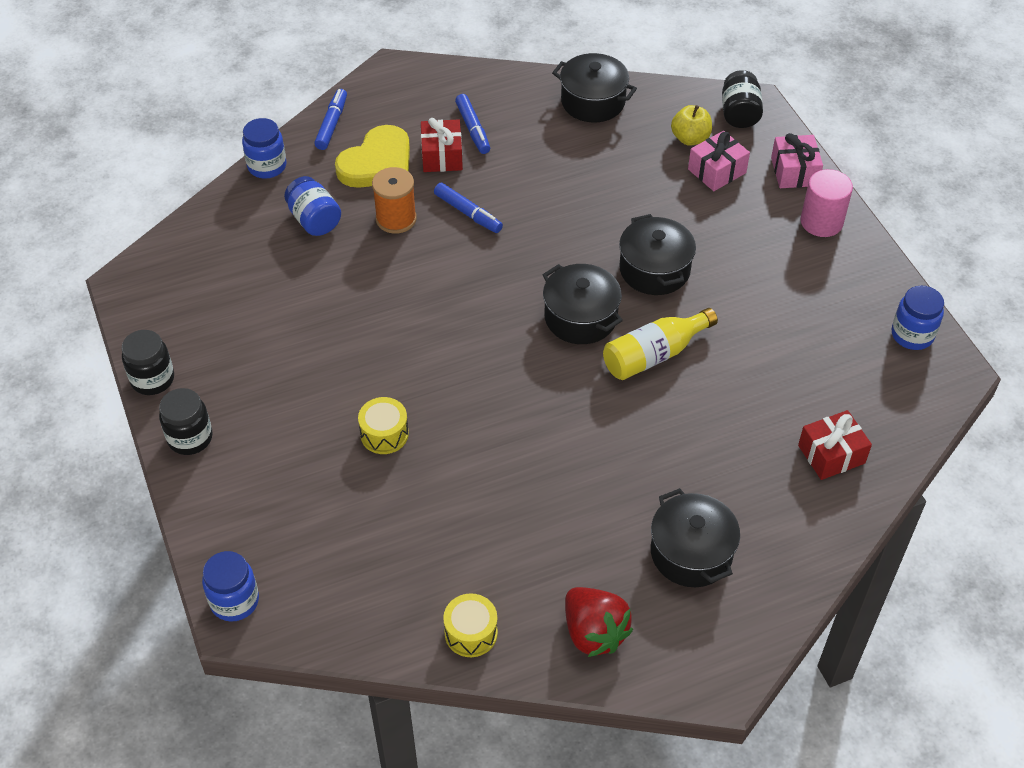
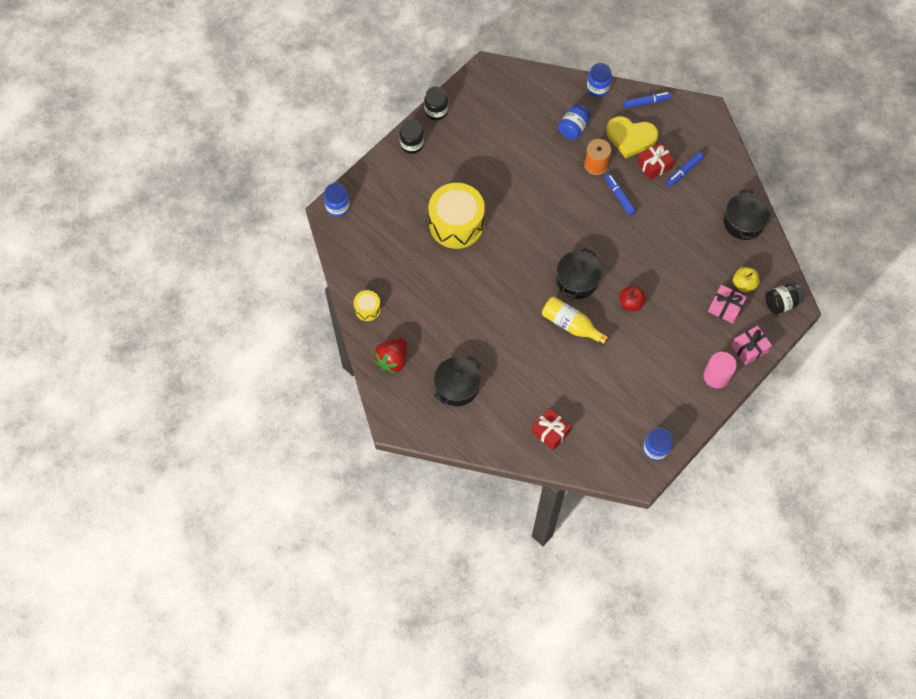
camera: 65 degrees right, 15 degrees up
yellow drum [358,397,409,454] -> yellow drum [428,183,485,249], size x2.16
blue marker [434,183,503,233] -> blue marker turned 135 degrees clockwise [605,173,636,216]
black pot [619,214,696,295] -> red apple [619,286,646,311]

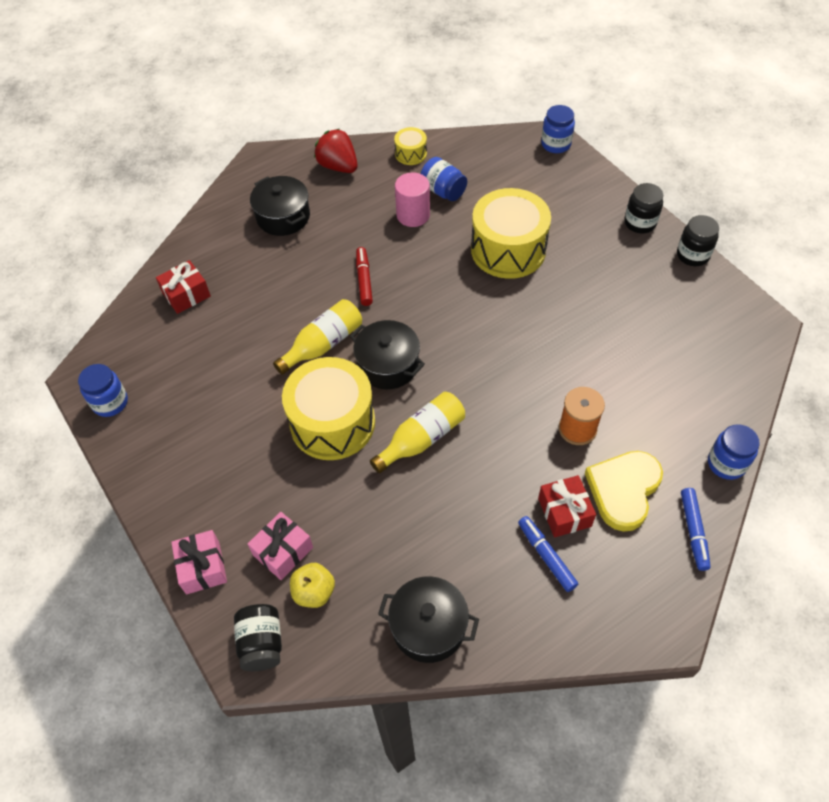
camera: 105 degrees right, 10 degrees down
blue jar [558,104,591,140] -> blue jar moved to [420,157,467,201]
blue marker [605,173,636,216] -> none
red apple [619,286,646,311] -> yellow drum [282,357,375,460]
pink cylinder [703,352,737,389] -> pink cylinder moved to [395,172,430,227]
none -> red marker [356,247,373,306]
none -> yellow bottle [370,392,465,473]

